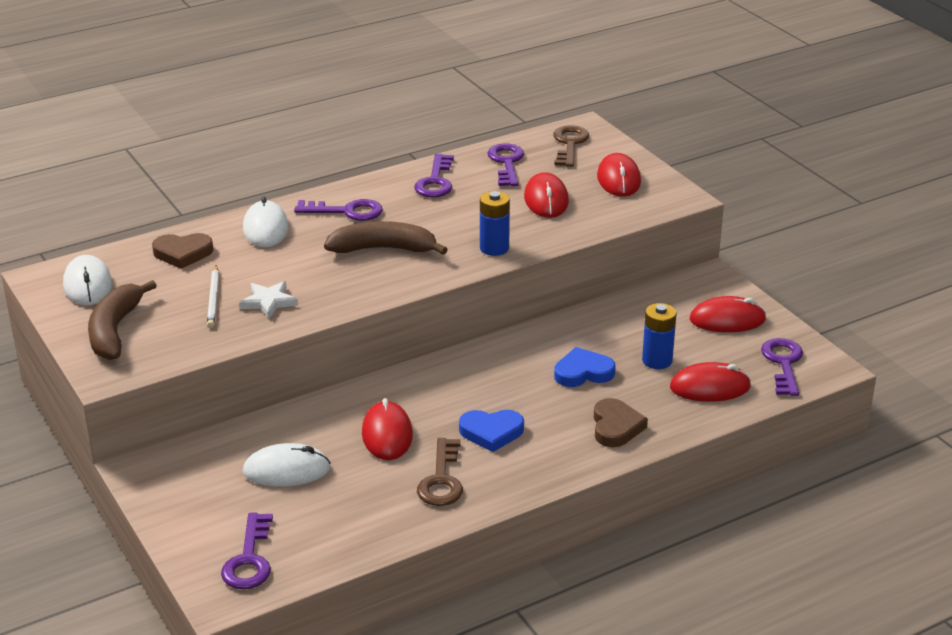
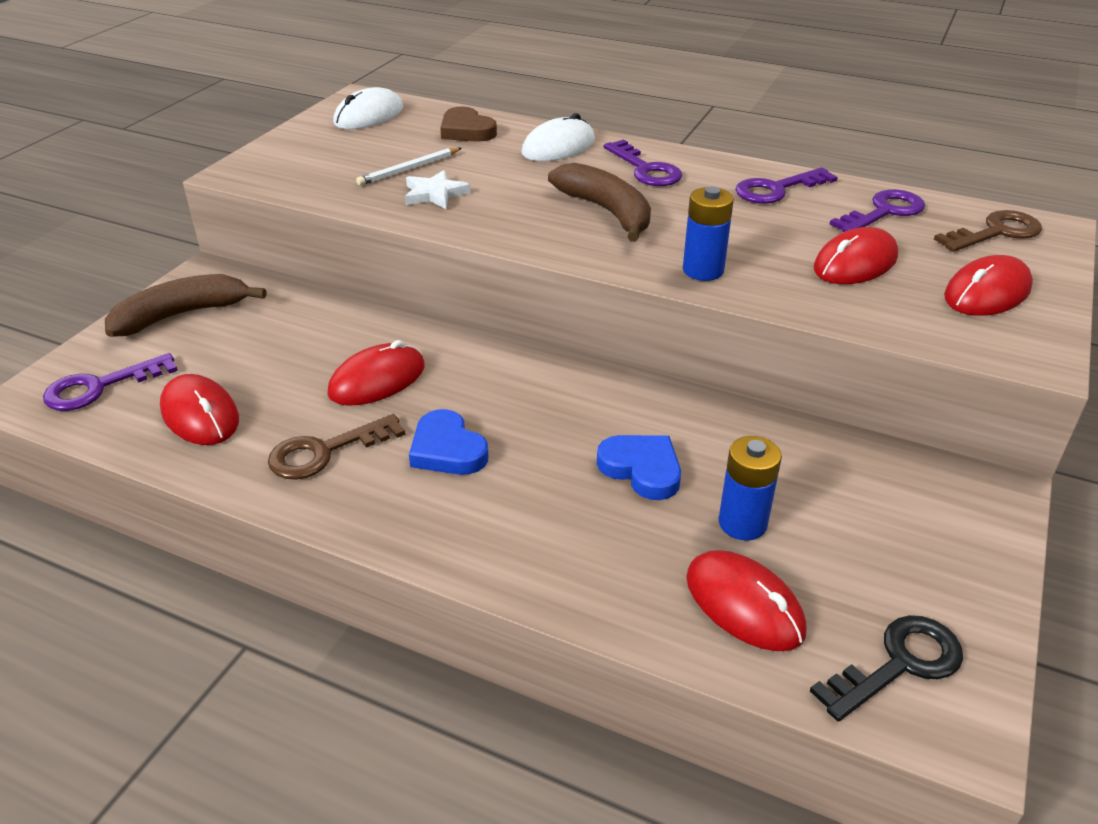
camera: 55 degrees right, 5 degrees up
brown banana [88,280,157,360] -> brown banana moved to [105,274,267,337]
white mouse [243,443,331,487] -> none
brown heart [594,398,648,447] -> none
red mouse [689,296,766,332] -> red mouse moved to [160,374,239,445]
purple key [761,338,803,396] -> black key [810,615,963,722]

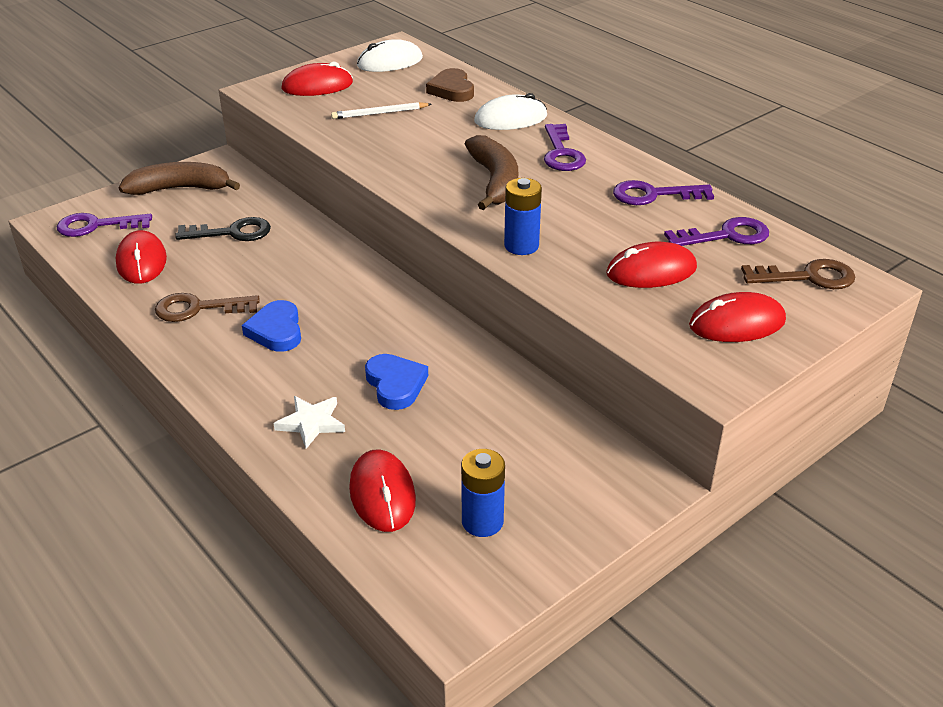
camera: 25 degrees right, 0 degrees up
red mouse [327,340,425,406] -> red mouse moved to [281,62,353,96]
white star [405,170,471,209] -> white star moved to [274,396,345,449]
blue battery [719,436,782,541] -> blue battery moved to [461,449,505,537]
black key [810,615,963,722] -> black key moved to [175,217,271,241]

